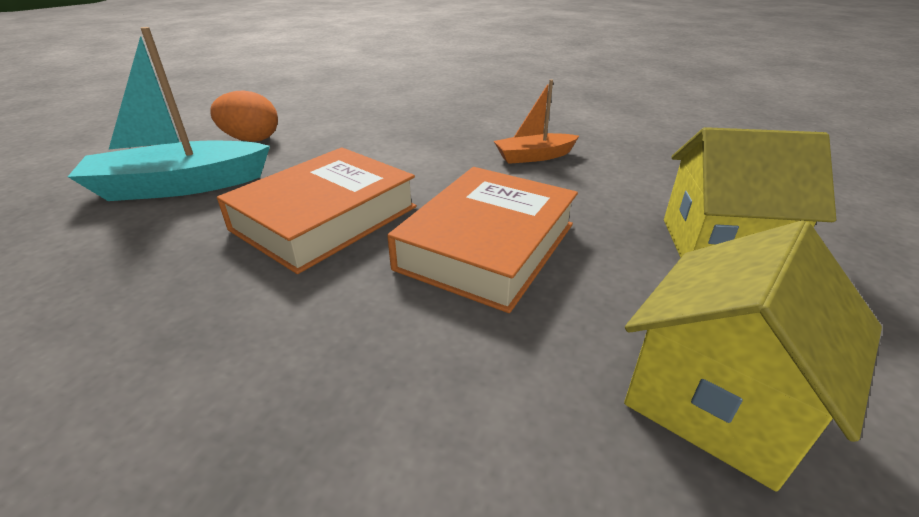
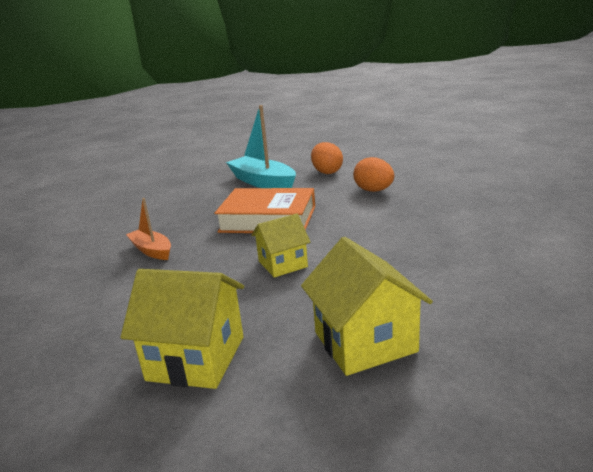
camera: 65 degrees right, 10 degrees down
orange book [387,167,578,313] -> yellow house [251,213,310,278]
orange boat [494,79,579,164] -> orange boat moved to [126,198,171,260]
none -> orange egg [353,157,394,192]

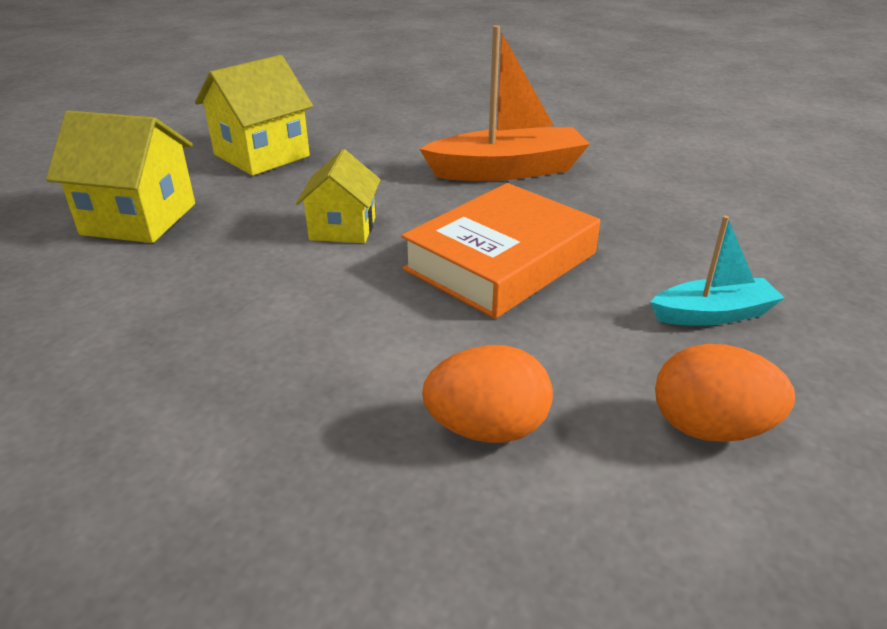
camera: 120 degrees right, 10 degrees up
orange boat [126,198,171,260] -> orange boat [420,25,590,181], size x1.74
turquoise boat [226,105,296,188] -> turquoise boat [651,215,784,326], size x0.58

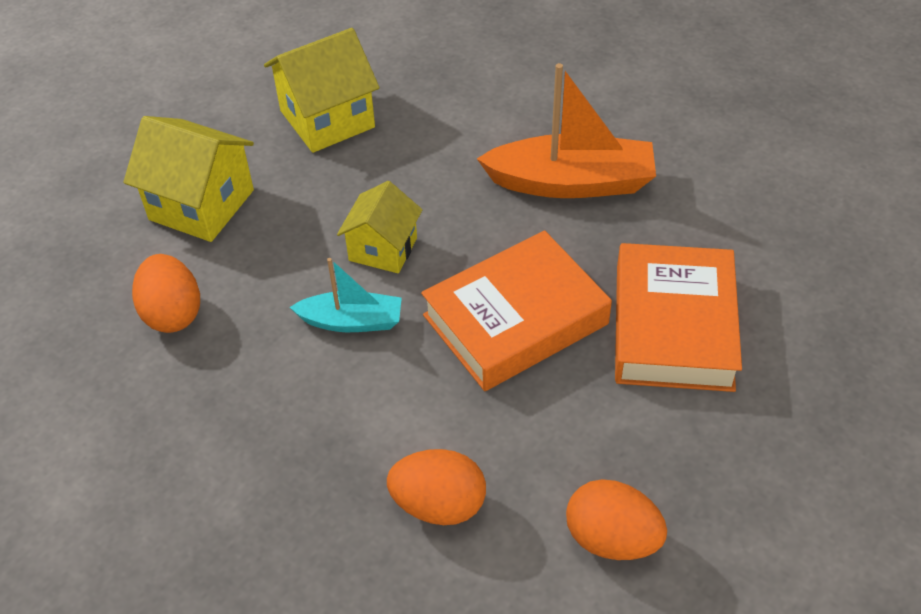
camera: 15 degrees right, 15 degrees up
turquoise boat [651,215,784,326] -> turquoise boat moved to [290,258,402,332]
none -> orange egg [132,254,200,333]
none -> orange book [615,243,742,392]

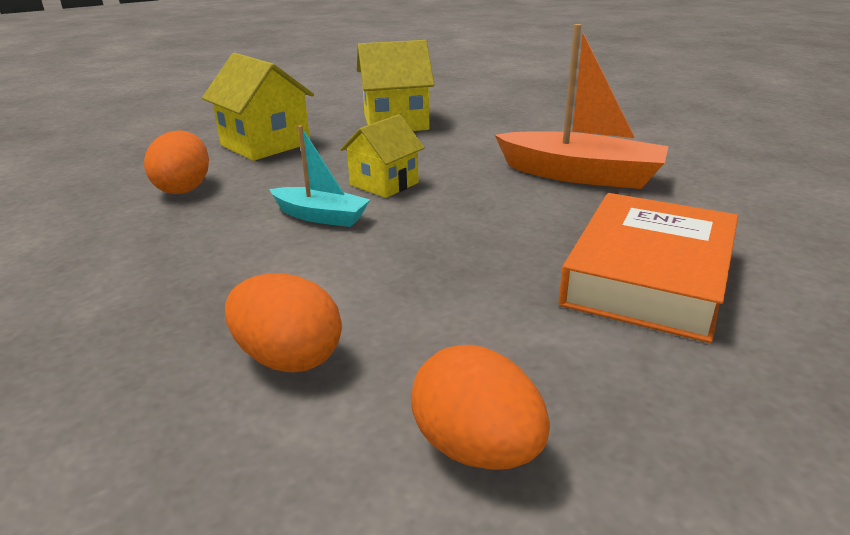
camera: 20 degrees right, 20 degrees down
orange book [421,230,612,391] -> none

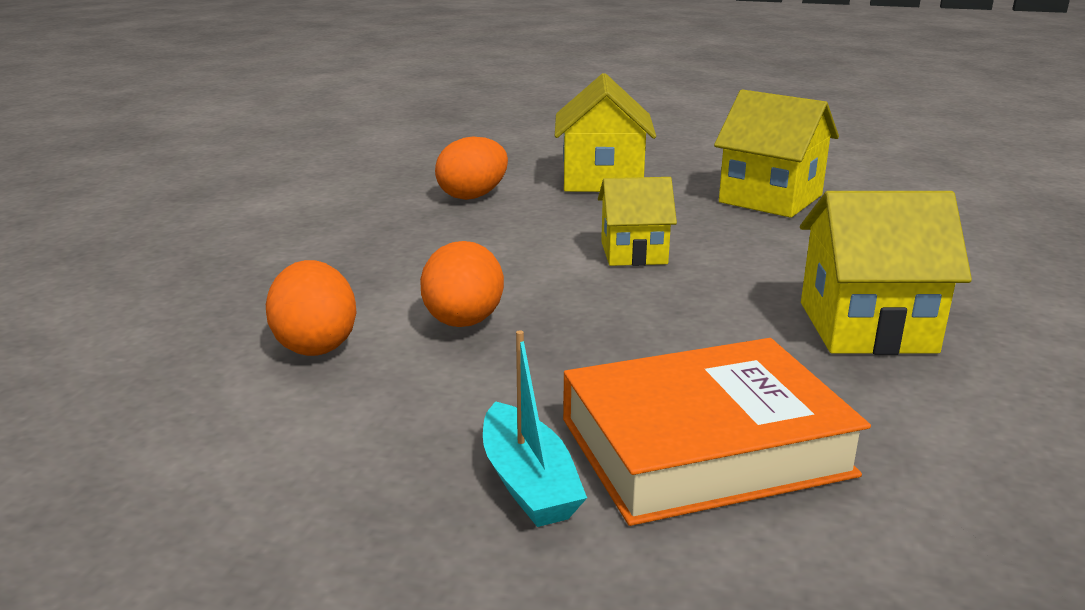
camera: 45 degrees right, 5 degrees down
turquoise boat [269,125,370,227] -> turquoise boat moved to [483,330,587,527]
orange egg [411,345,550,470] -> orange egg moved to [420,241,504,327]
orange boat [495,24,669,189] -> yellow house [800,191,972,355]

